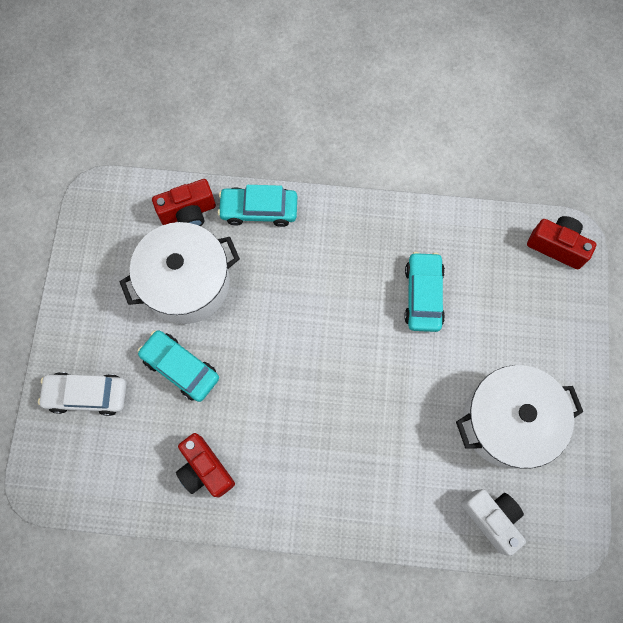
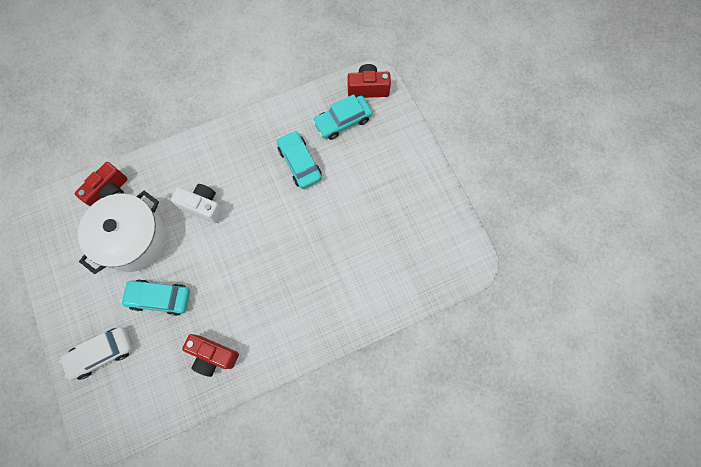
camera: 30 degrees left, 0 degrees up
turquoise car [218,185,297,227] -> turquoise car moved to [312,94,372,140]
white pot [456,365,583,468] -> none
white camera [461,489,526,556] -> white camera moved to [171,184,223,223]

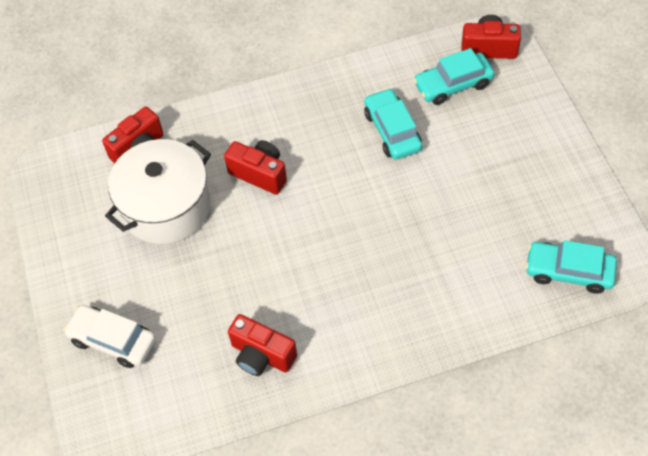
camera: 10 degrees right, 15 degrees down
white car [59,327,132,380] -> white car turned 45 degrees clockwise [63,305,156,368]
turquoise car [121,279,190,316] -> turquoise car moved to [525,240,617,294]
white camera [171,184,223,223] -> red camera [224,140,287,195]

